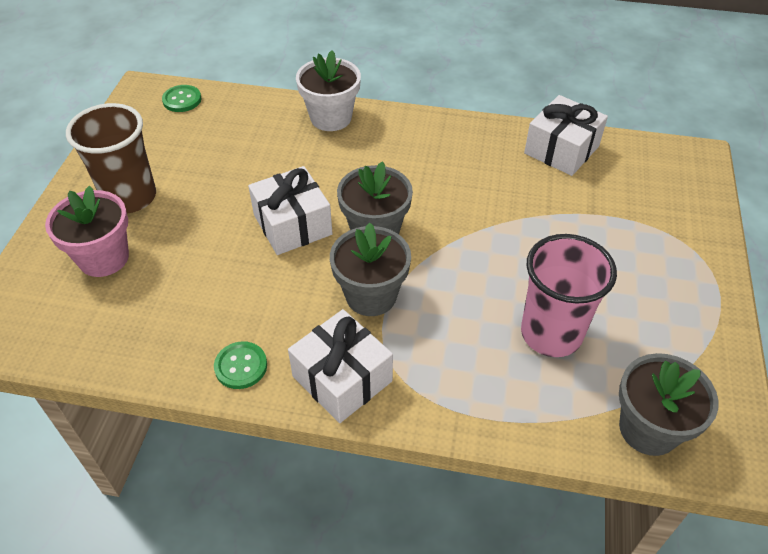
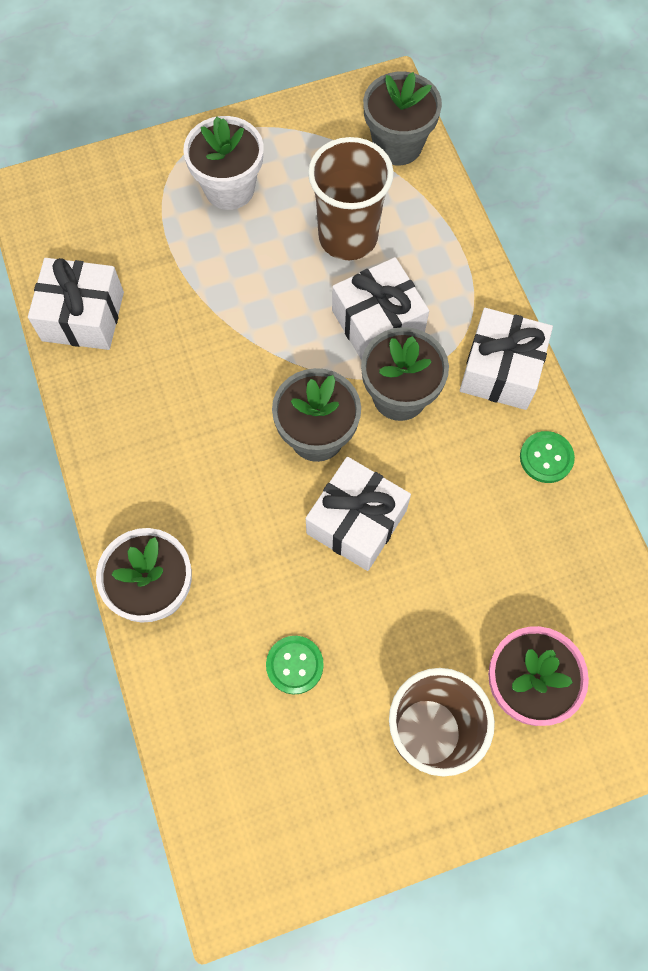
camera: 120 degrees left, 20 degrees up
green button [162,85,202,112] -> green button moved to [266,636,324,695]
pink cup [521,234,617,357] -> brown cup [308,137,394,260]
none -> white flower pot [183,116,263,210]
none -> white gift [332,257,429,360]

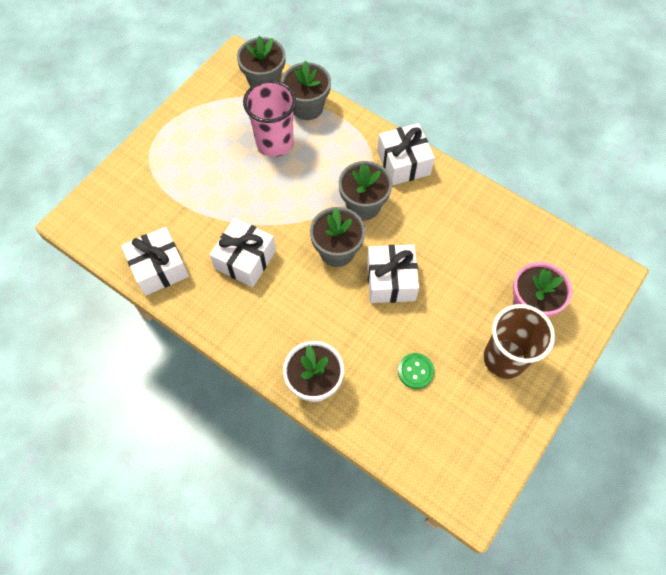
camera: 35 degrees left, 5 degrees down
white flower pot [183,116,263,210] -> none
brown cup [308,137,394,260] -> pink cup [243,80,296,157]
white gift [332,257,429,360] -> white gift moved to [210,218,276,287]
green button [520,431,575,483] -> none
none -> grey flower pot [281,61,331,120]

